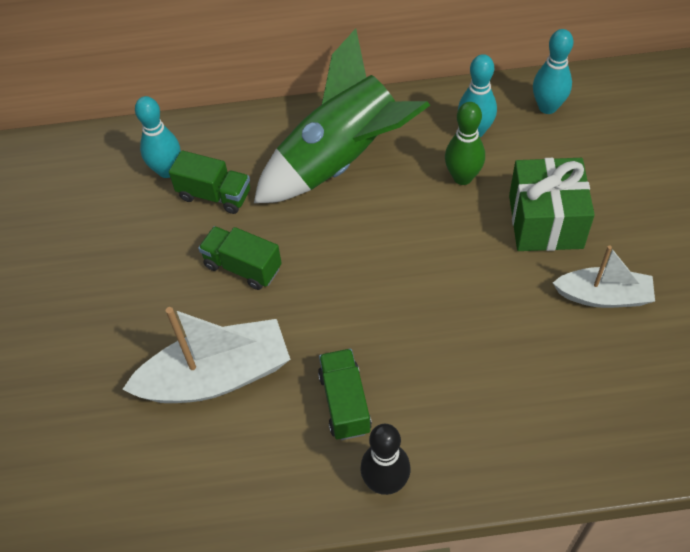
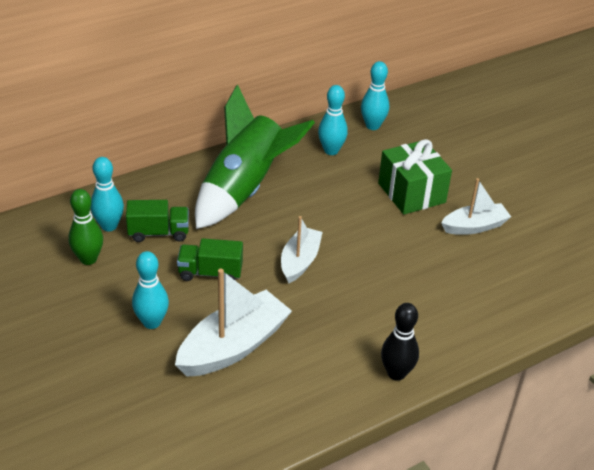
camera: 30 degrees left, 15 degrees down
green truck [318,349,372,440] -> none
green bowling pin [445,102,485,185] -> green bowling pin moved to [68,189,103,265]
none -> turquoise bowling pin [132,251,169,329]
none -> white boat [281,216,323,284]

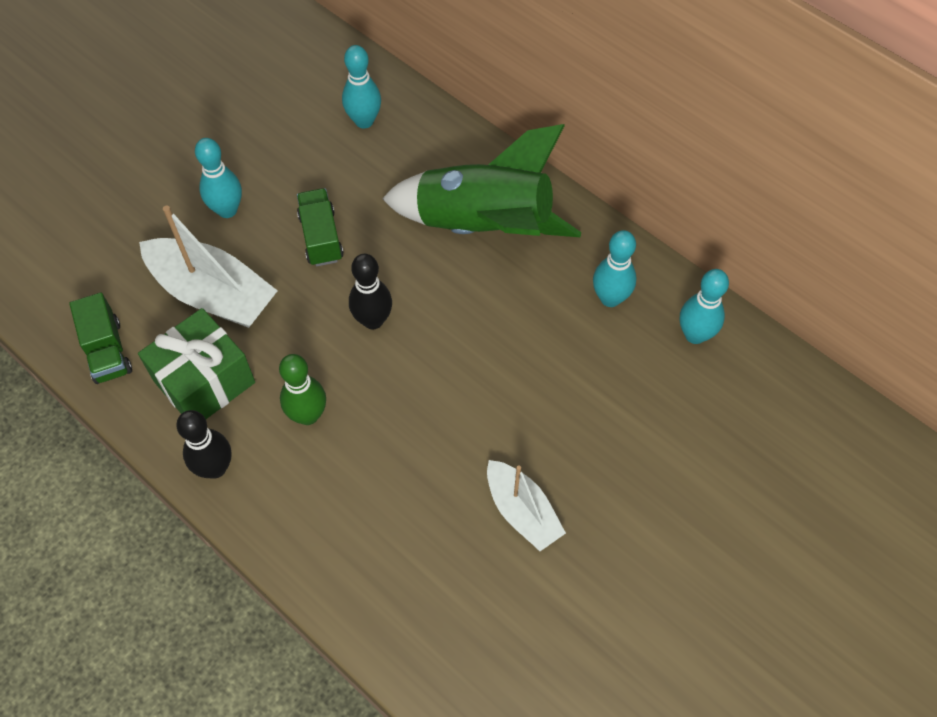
camera: 75 degrees right, 20 degrees up
green bowling pin [68,189,103,265] -> green bowling pin moved to [279,354,326,425]
green truck [126,200,189,242] -> green truck moved to [69,292,132,384]
white boat [281,216,323,284] -> black bowling pin [349,254,392,329]
green gift [378,139,452,214] -> green gift moved to [138,308,255,419]

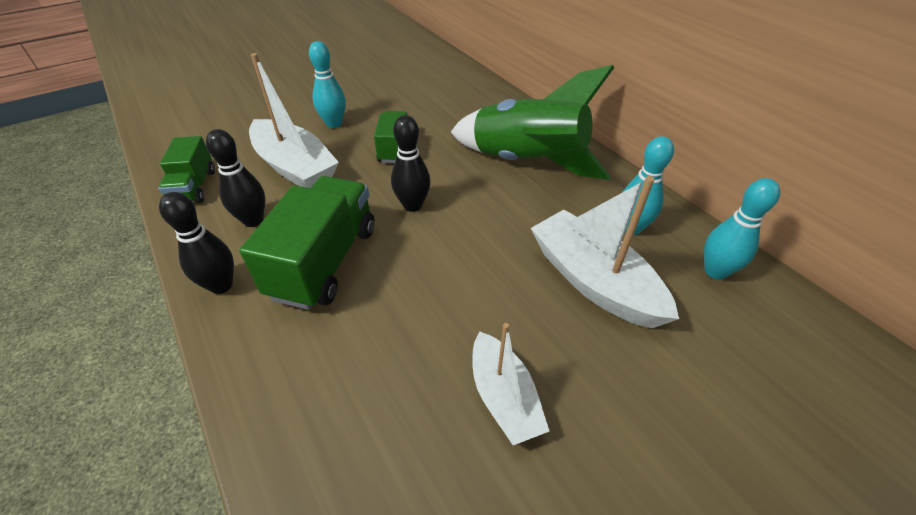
camera: 15 degrees right, 15 degrees down
green gift [138,308,255,419] -> black bowling pin [206,129,265,227]
green bowling pin [279,354,326,425] -> green truck [239,176,375,310]
turquoise bowling pin [342,45,381,128] -> none
none -> white boat [531,176,679,328]

